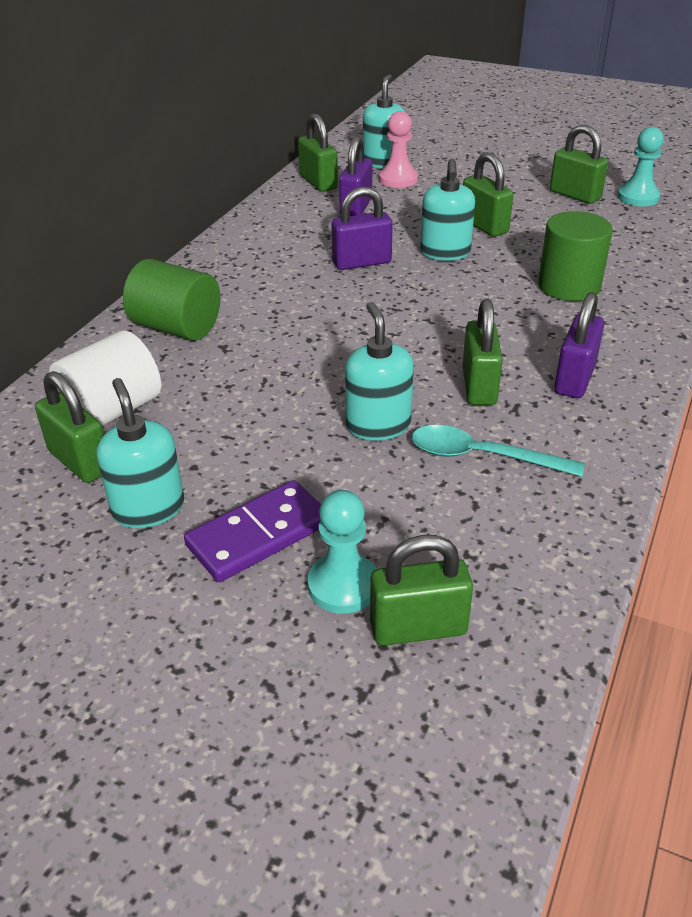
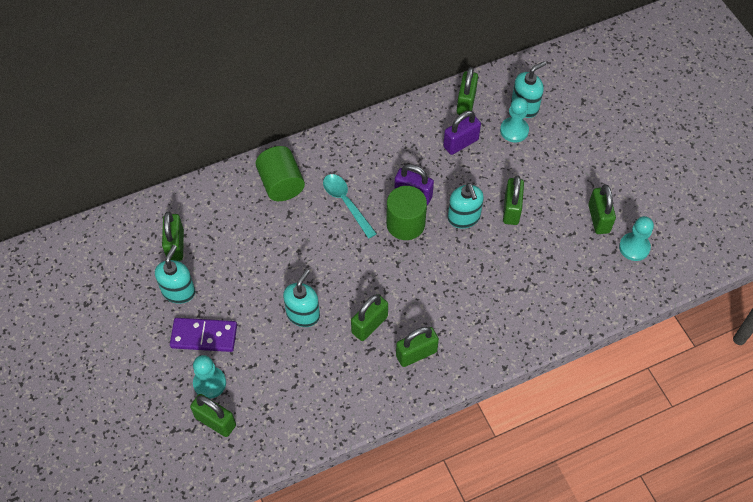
camera: 40 degrees right, 20 degrees up
white cylinder [49,330,161,426] -> none
pink pawn [379,111,418,188] -> turquoise pawn [500,97,529,143]
turquoise spoon [412,425,585,477] -> turquoise spoon moved to [323,174,377,239]
turquoise soap dispenser [420,159,475,261] -> turquoise soap dispenser turned 60 degrees counterclockwise [448,183,484,229]
green cylinder [538,211,613,301] -> green cylinder moved to [386,186,427,240]
purple padlock [554,292,604,398] -> green padlock [396,327,439,367]

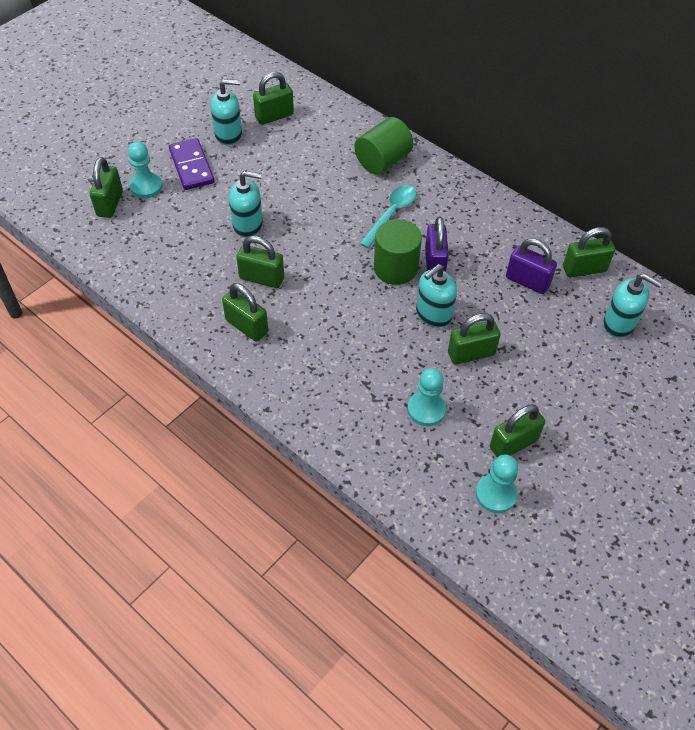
camera: 65 degrees right, 5 degrees down
turquoise pawn [500,97,529,143] -> turquoise pawn moved to [407,368,446,426]

